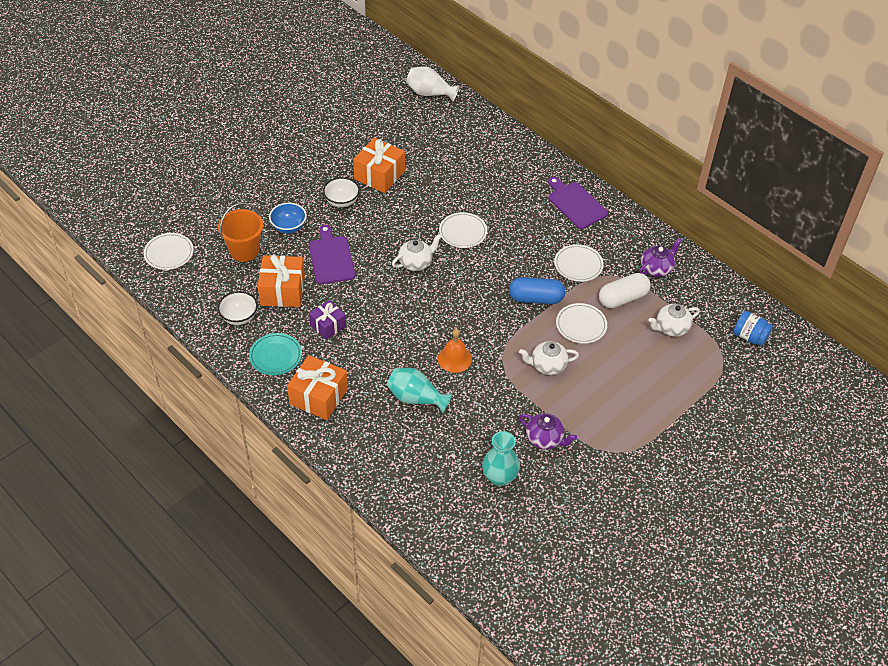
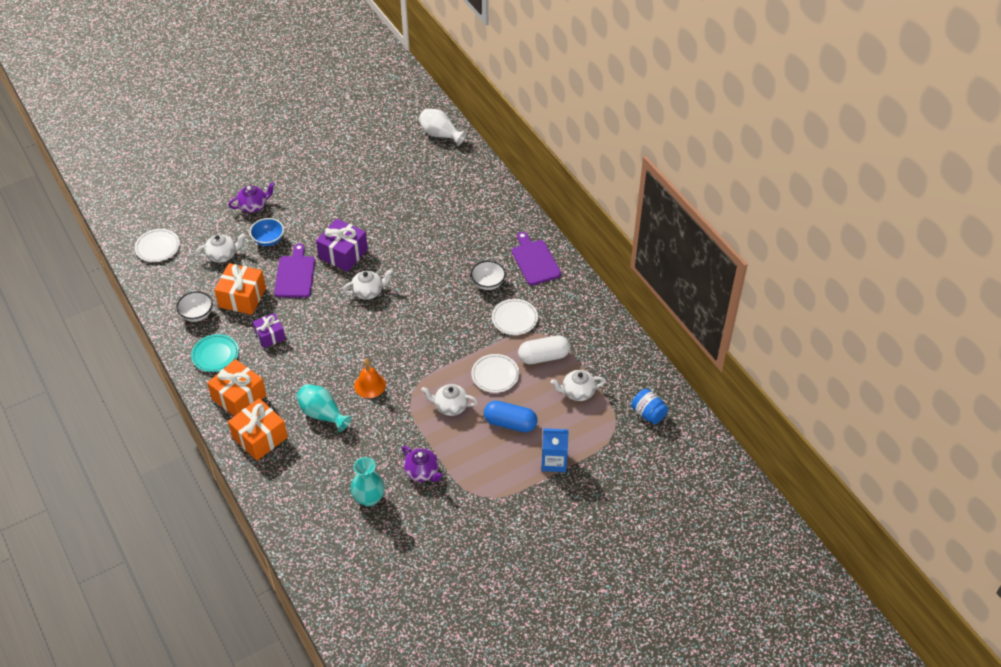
camera: 15 degrees right, 0 degrees up
orange bucket [218,202,263,262] -> white teapot [196,233,246,263]
white bowl [323,177,360,207] -> white bowl moved to [471,261,506,290]
orange gift [353,138,405,193] -> orange gift moved to [228,398,288,461]
white plate [439,212,487,248] -> none
blue capsule [509,277,565,304] -> blue capsule moved to [484,401,538,432]
purple teapot [639,238,682,277] -> purple teapot moved to [228,182,275,213]
none -> purple gift [316,218,368,272]
none -> blue carton [541,428,569,472]

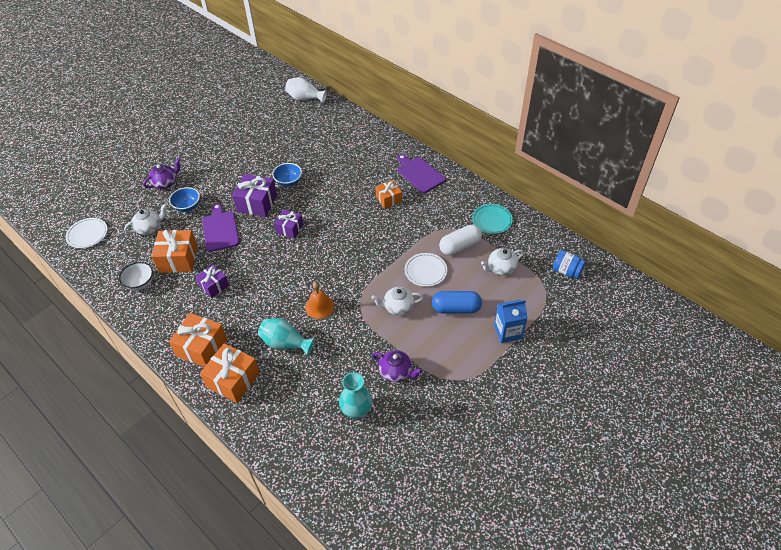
camera: 15 degrees left, 0 degrees up
turquoise plate [191,334,239,372] -> turquoise plate moved to [472,204,513,234]
white teapot [342,269,393,299] -> purple gift [274,209,303,239]
white bowl [471,261,506,290] -> orange gift [375,180,402,209]
white plate [492,299,538,335] -> none
none -> blue bowl [272,163,302,187]

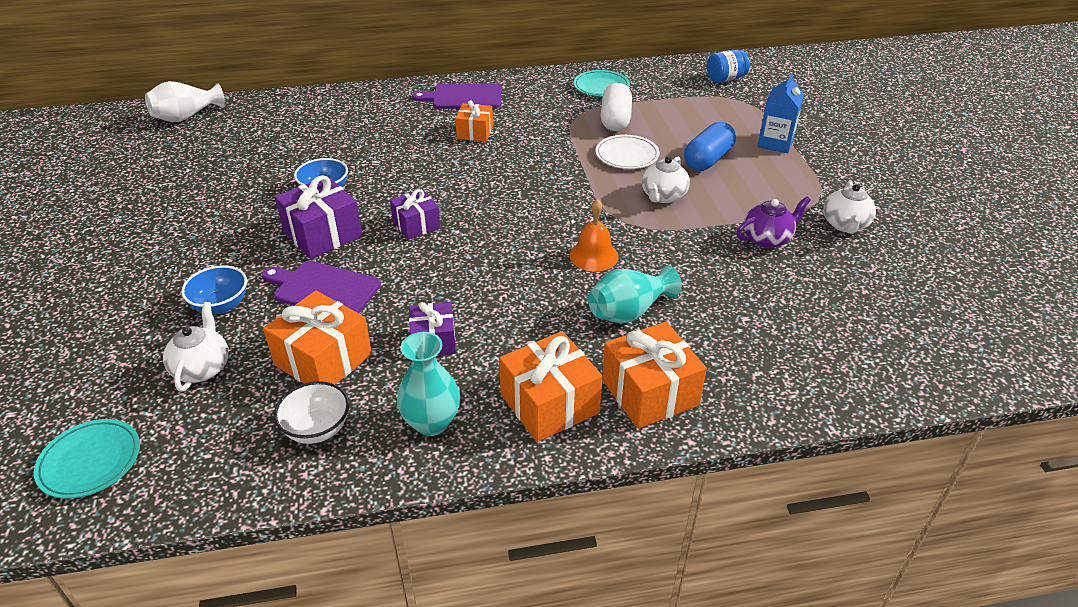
camera: 55 degrees left, 10 degrees down
white plate [66,218,107,248] -> turquoise plate [34,419,140,499]
purple teapot [143,158,181,189] -> none
turquoise vase [339,372,372,419] -> turquoise vase moved to [397,332,460,436]
white teapot [481,248,524,275] -> white teapot moved to [823,181,876,234]

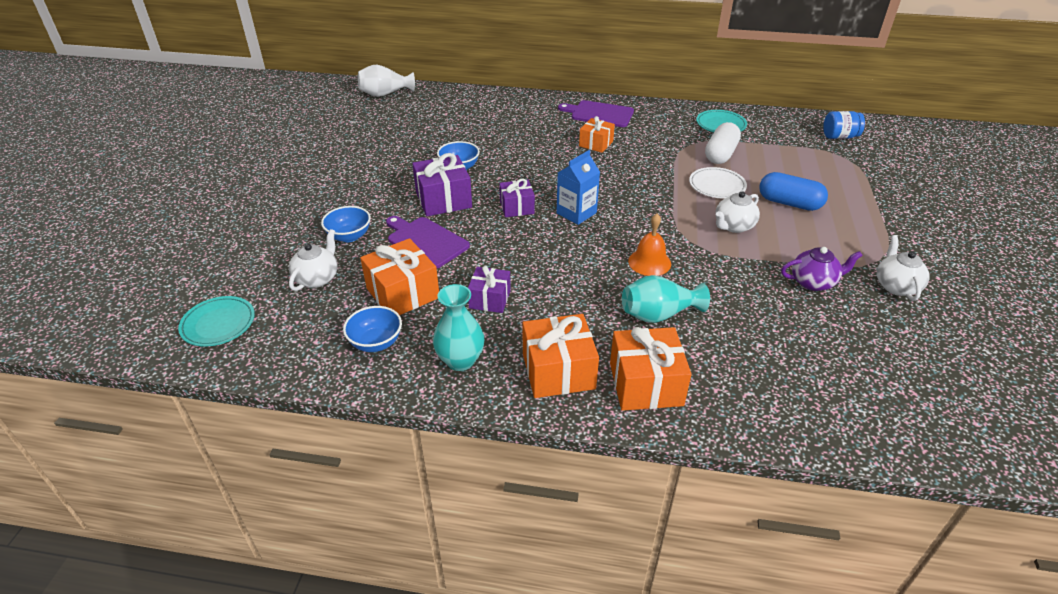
camera: 20 degrees right, 0 degrees up
white bowl [274,381,349,444] -> blue bowl [343,306,402,352]
blue capsule [684,122,736,171] -> blue capsule turned 60 degrees clockwise [759,172,828,211]
blue carton [757,73,804,153] -> blue carton moved to [556,150,600,225]
white teapot [823,181,876,234] -> white teapot turned 150 degrees clockwise [877,235,930,301]

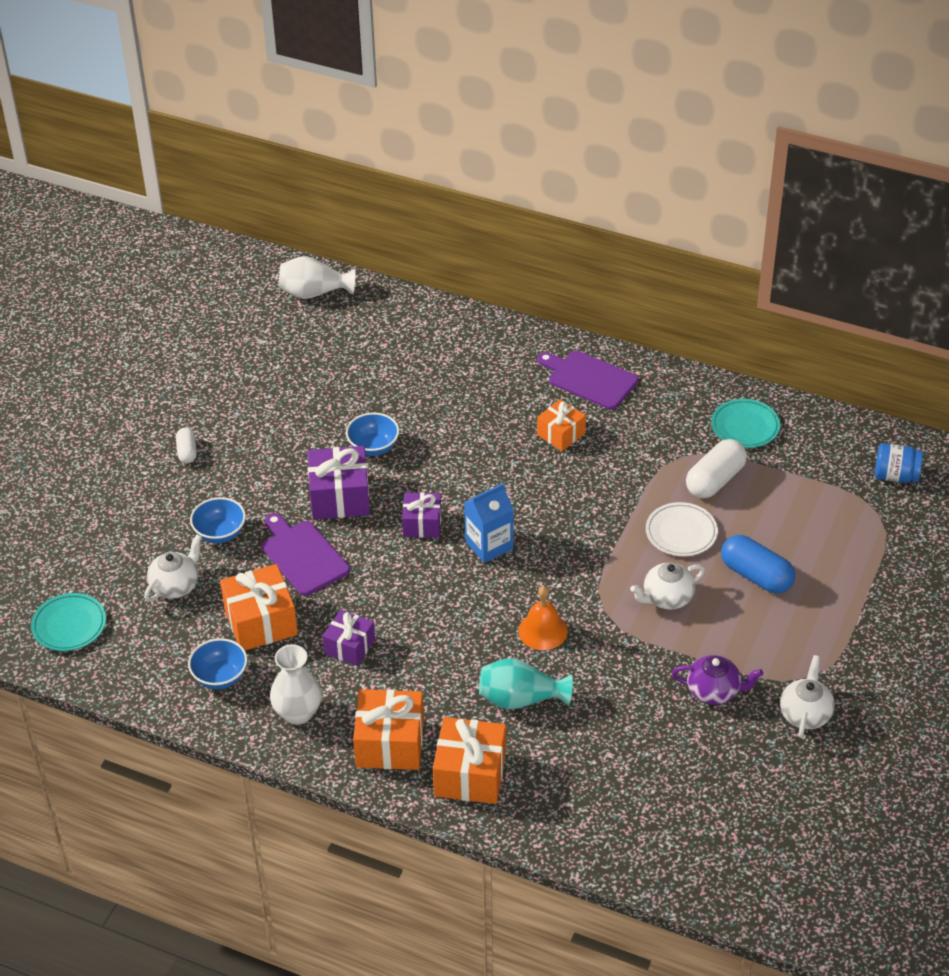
camera: 15 degrees right, 5 degrees up
turquoise vase [433,284,484,371] -> white vase [270,644,322,725]
none -> white capsule [176,428,197,463]

